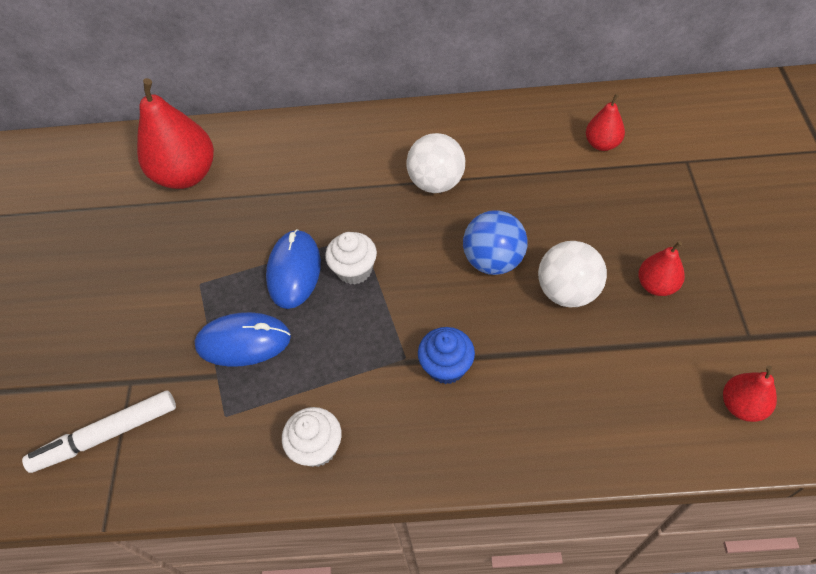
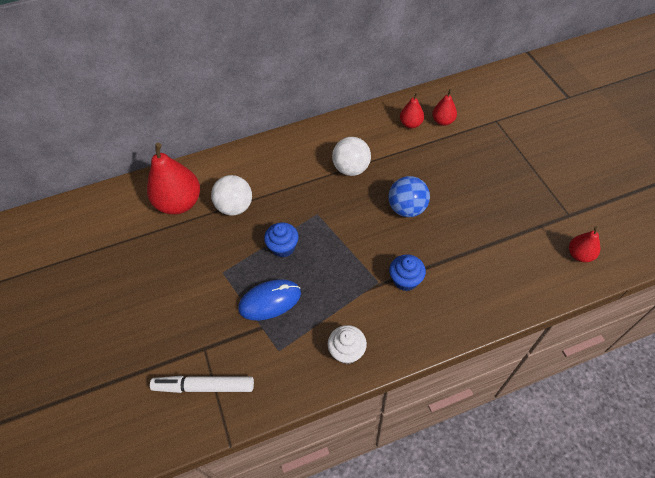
camera: 20 degrees left, 0 degrees up
white marker [22,390,176,473] -> white marker turned 45 degrees clockwise [150,376,254,393]
blue mouse [266,229,321,309] -> blue cupcake [264,222,299,257]
white cupcake [325,232,377,285] -> none
white ball [538,241,607,307] -> white ball moved to [211,175,252,216]
red pear [638,241,685,296] -> red pear moved to [400,92,424,129]

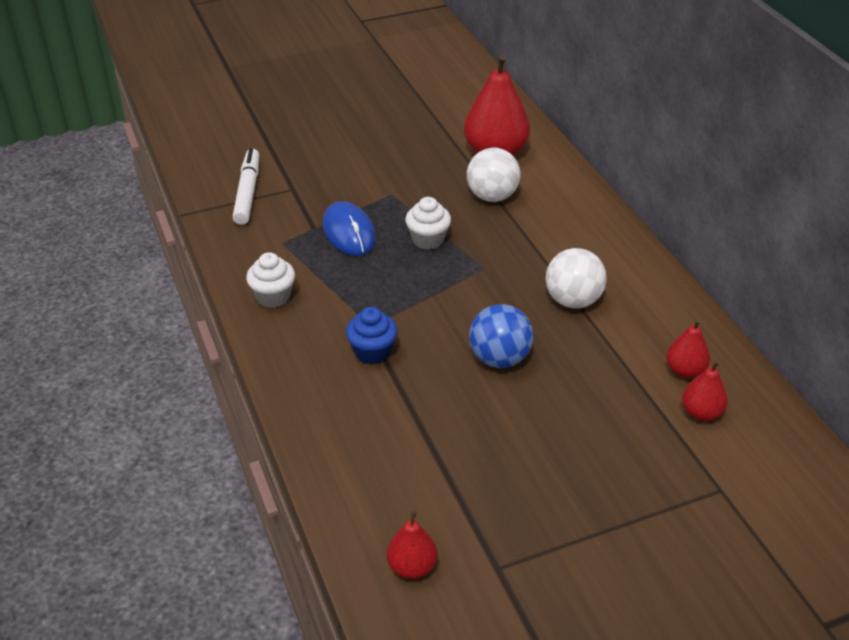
camera: 85 degrees right, 15 degrees down
blue cupcake [264,222,299,257] -> white cupcake [405,197,451,250]

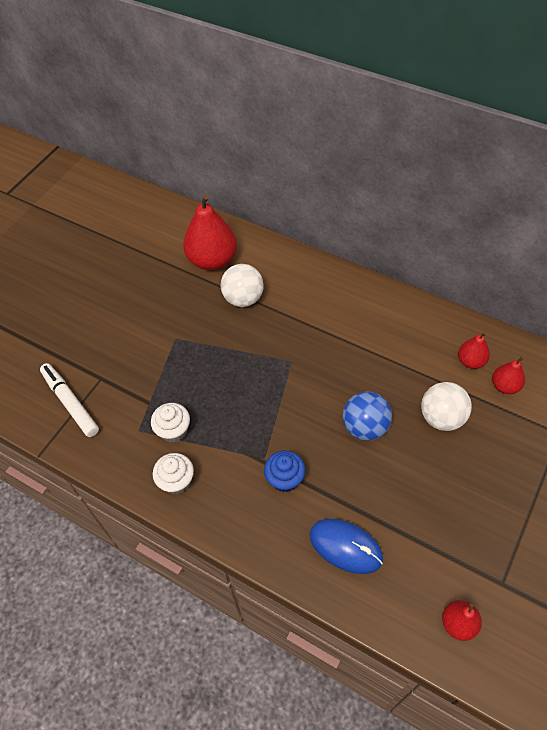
camera: 35 degrees left, 15 degrees up
blue mouse [322,201,376,256] -> blue mouse moved to [309,519,383,574]
white cupcake [405,197,451,250] -> white cupcake moved to [151,403,190,442]
white ball [546,248,607,308] -> white ball moved to [421,382,472,431]

